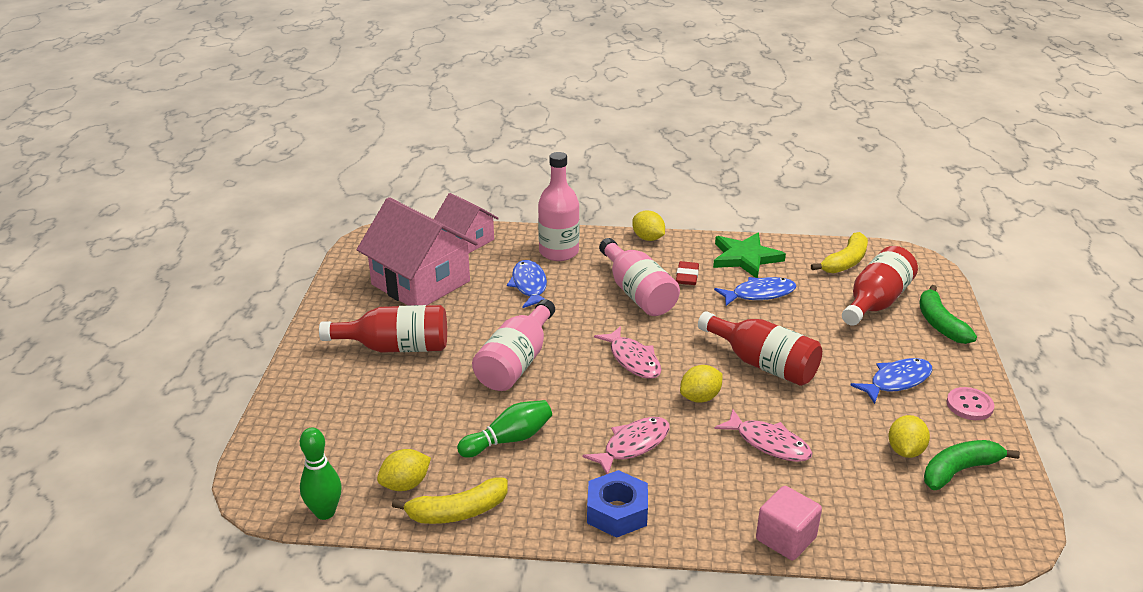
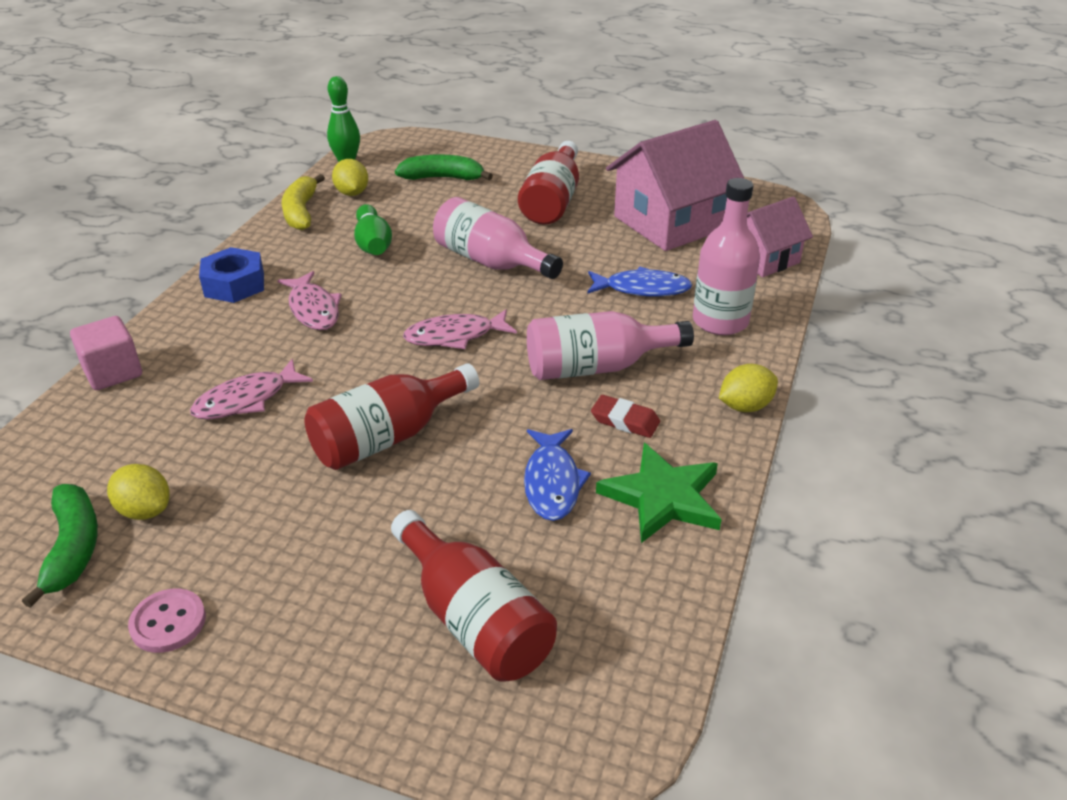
camera: 105 degrees right, 5 degrees up
yellow lemon [680,365,723,403] -> none
yellow banana [811,232,868,273] -> none
blue fish [850,358,932,404] -> none
green banana [919,285,977,344] -> green banana moved to [395,154,493,180]

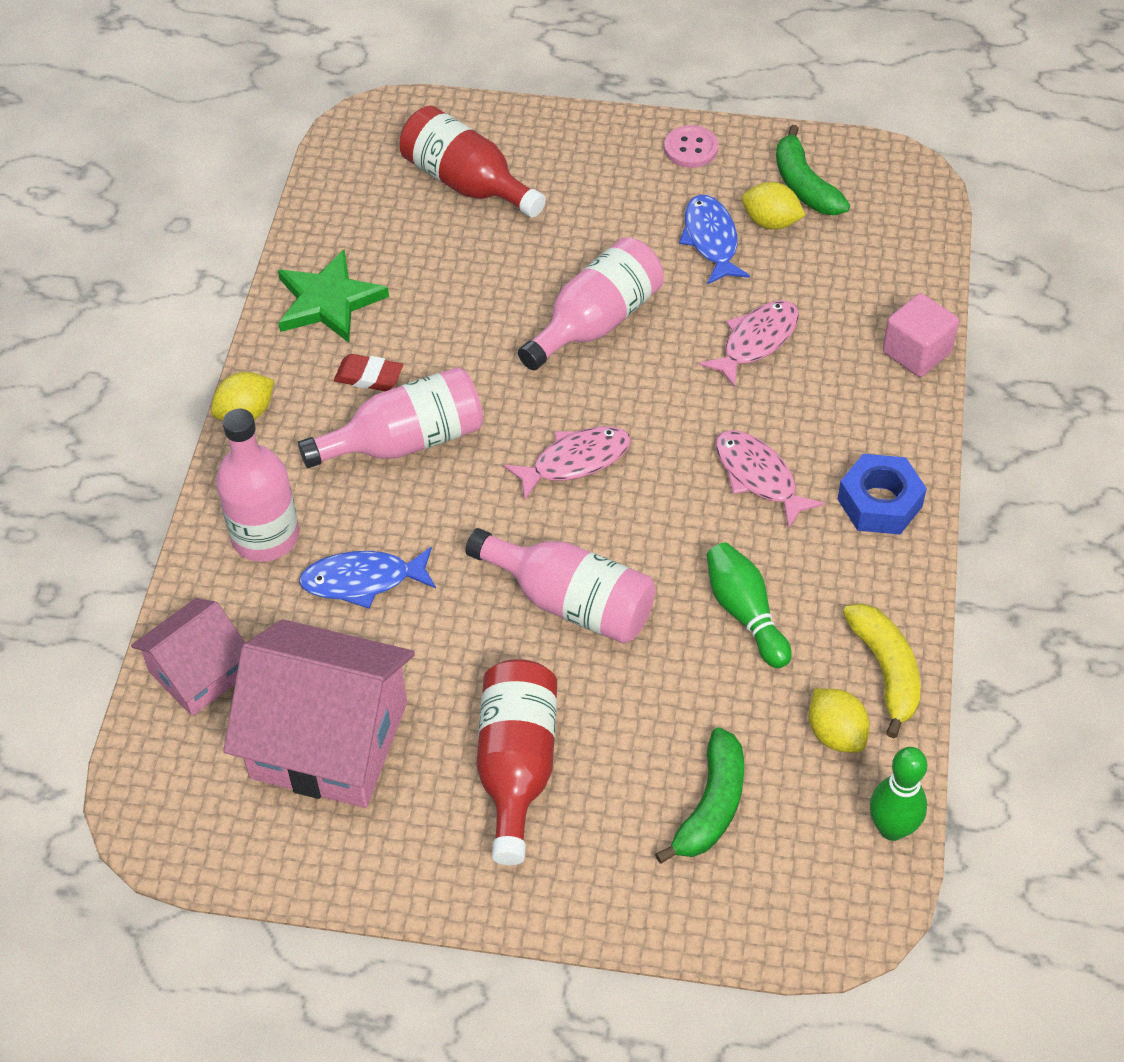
camera: 170 degrees right, 15 degrees up
red bottle [304,364,479,470] -> pink bottle [518,237,664,370]
green banana [395,154,493,180] -> green banana turned 60 degrees counterclockwise [655,728,744,864]
blue fish [524,429,591,521] -> blue fish moved to [679,195,750,284]
pink house [606,120,744,251] -> pink house turned 60 degrees clockwise [223,619,415,808]

